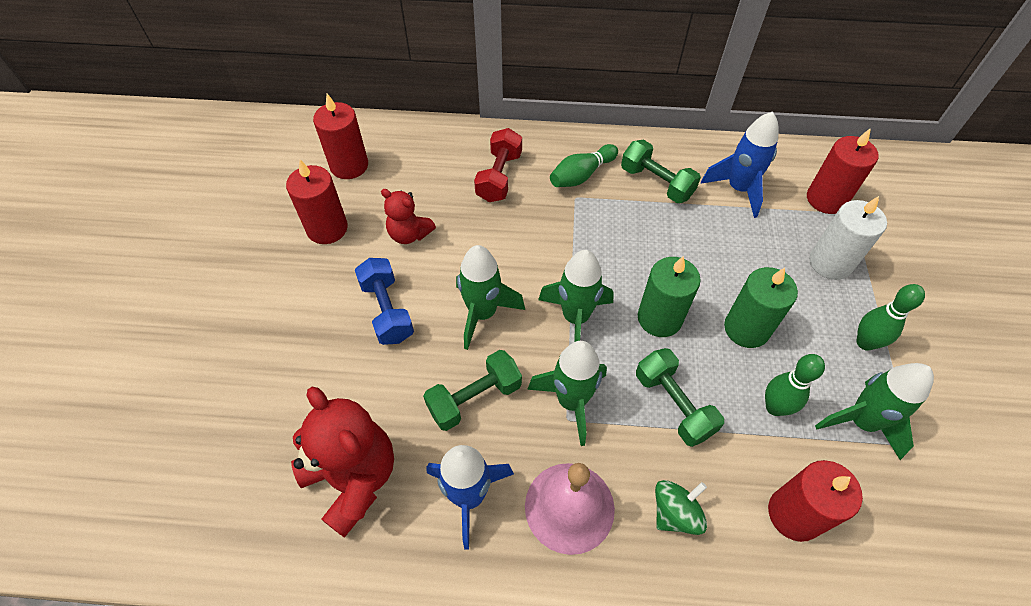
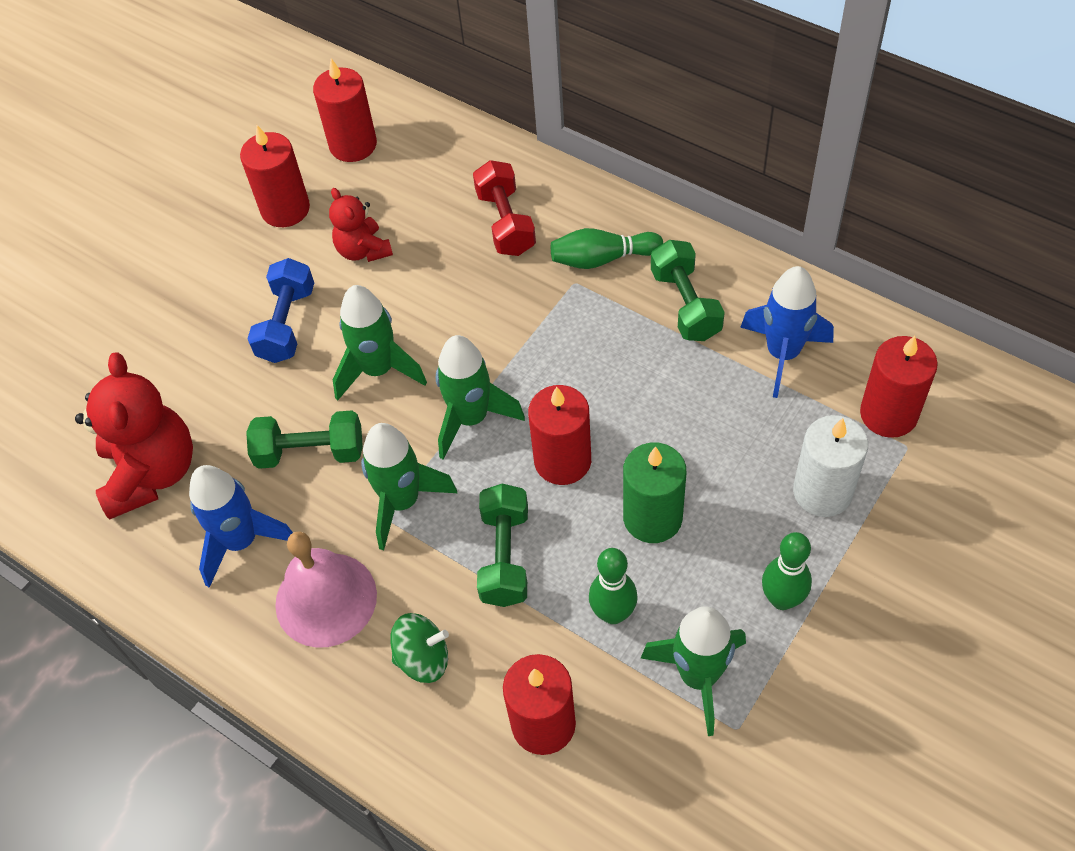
camera: 35 degrees right, 0 degrees up
red dumbbell [474,128,522,202] -> red dumbbell turned 60 degrees counterclockwise [473,160,536,256]
green candle [638,256,701,337] -> red candle [528,385,591,485]

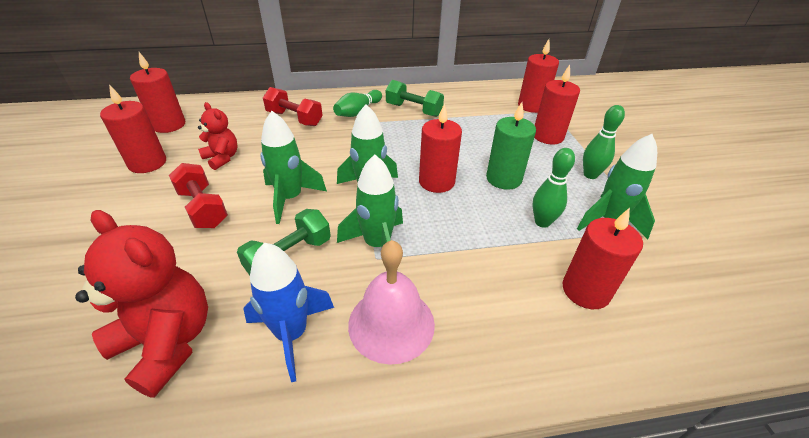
camera: 50 degrees left, 15 degrees down
blue dumbbell [247,258,314,363] -> red dumbbell [169,163,228,228]
red teddy bear [329,188,393,262] -> red teddy bear turned 150 degrees counterclockwise [198,102,238,170]
green spinning top [390,613,449,683] -> none
green dumbbell [477,483,528,607] -> none
blue rocket [740,266,834,398] -> none
white candle [793,415,868,517] -> red candle [534,65,580,145]

